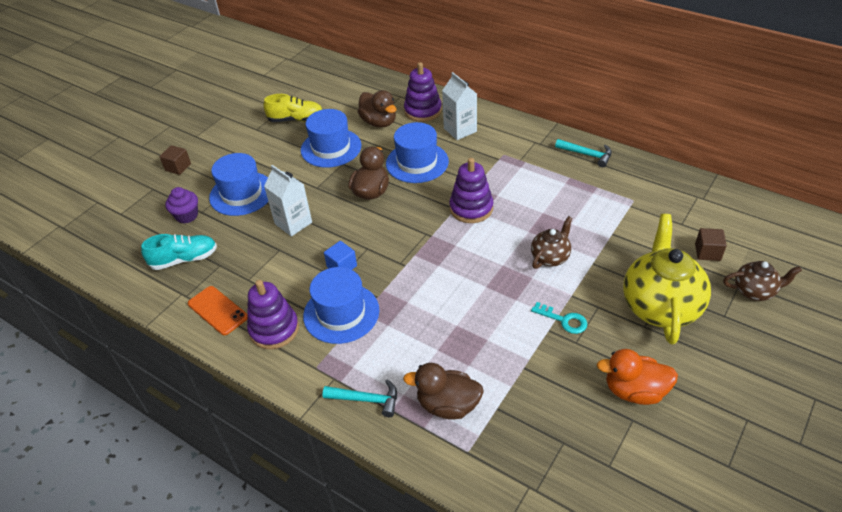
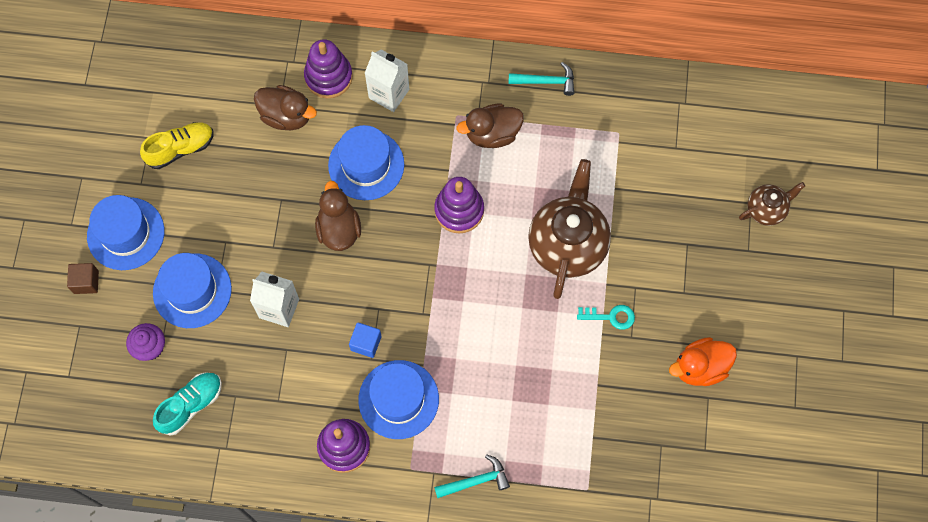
camera: 30 degrees left, 25 degrees up
orange phone [188,286,248,335] -> none
blue hat [301,109,362,168] -> blue hat moved to [87,195,165,270]
brown duck [403,363,484,420] -> brown duck moved to [457,103,524,148]
brown teapot [531,216,572,269] -> brown teapot [528,159,611,299], size x1.92
yellow teapot [623,214,711,345] -> none
brown cube [695,228,727,261] -> none

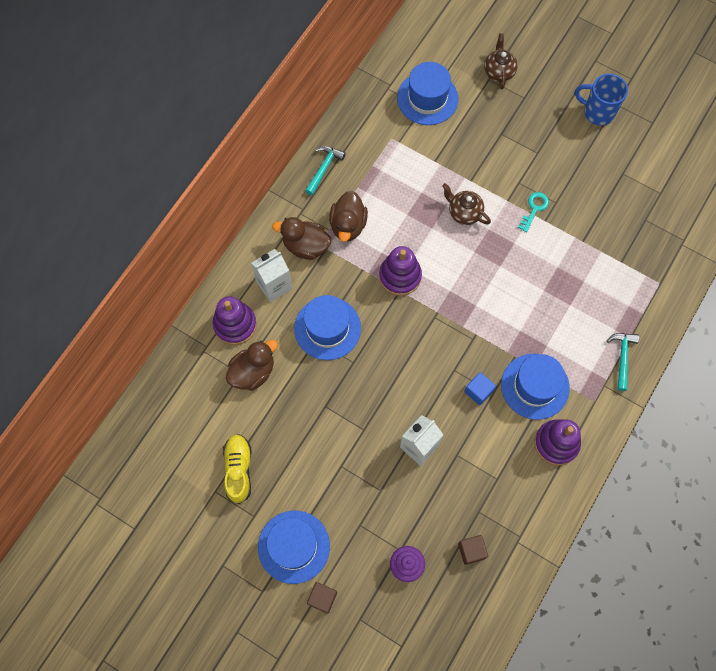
camera: 65 degrees left, 0 degrees up
blue hat [153,253,232,328] -> blue hat moved to [397,62,458,125]
turquoise shoe [153,372,222,436] -> brown cube [458,535,488,565]
brown duck [315,181,361,251] -> brown duck moved to [272,217,331,260]
brown teapot [528,159,611,299] -> brown teapot [442,183,491,225], size x0.52
orange duck [669,337,737,386] -> none
none -> blue mug [575,74,628,126]

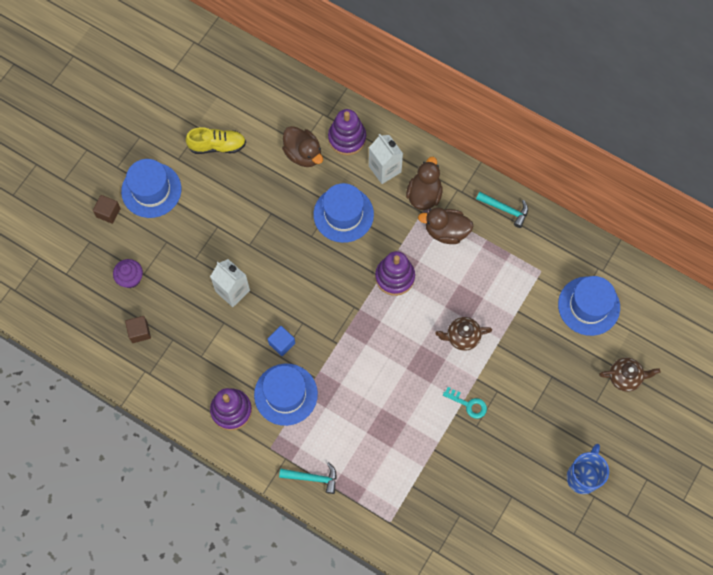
camera: 90 degrees right, 0 degrees up
brown teapot [442,183,491,225] -> brown teapot turned 135 degrees counterclockwise [435,317,492,351]

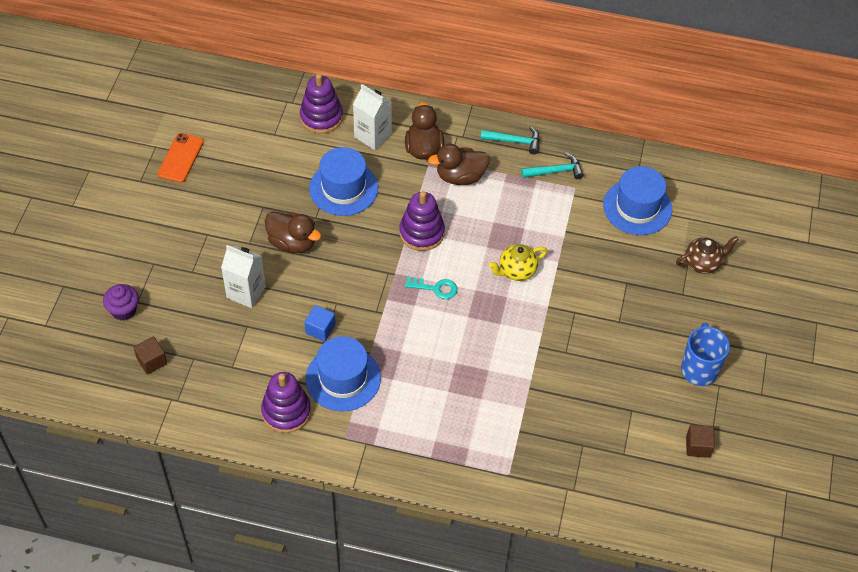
camera: 20 degrees left, 15 degrees down
brown cube [93,195,121,224] -> brown cube moved to [686,424,715,458]
blue hat [121,159,181,218] -> none
yellow shoe [186,127,246,154] -> orange phone [158,133,204,183]
turquoise hammer [279,462,336,494] -> turquoise hammer moved to [521,153,584,179]
brown duck [282,126,323,167] -> brown duck moved to [265,212,321,253]
brown teapot [435,317,492,351] -> yellow teapot [489,244,547,281]
turquoise key [443,387,487,419] -> turquoise key moved to [405,277,458,299]

